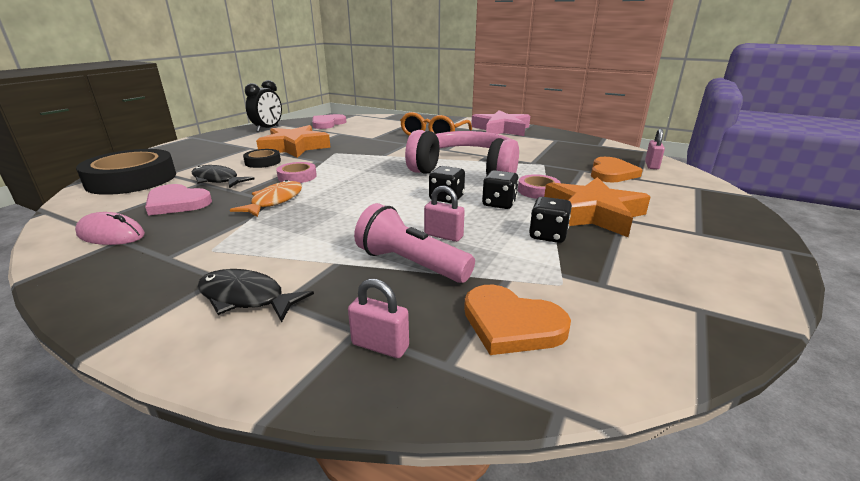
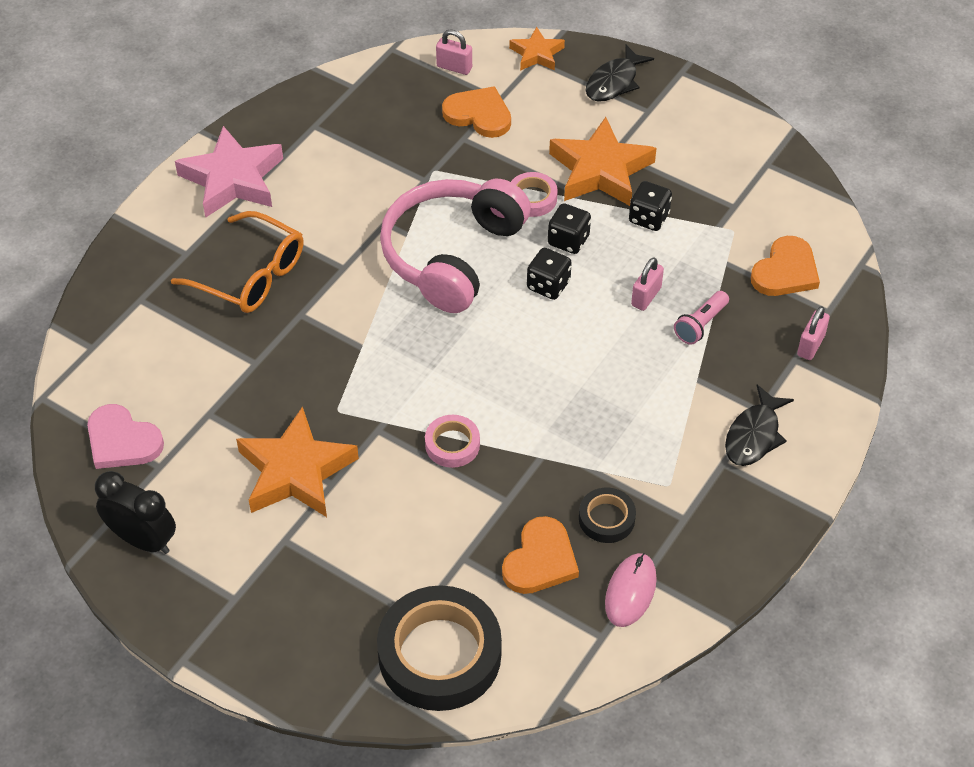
camera: 85 degrees left, 25 degrees up
pink heart [145,184,212,216] -> orange heart [502,516,579,594]
black fish [192,165,255,188] -> black fish moved to [585,45,654,102]
orange fish [230,180,302,217] -> none
black tape [243,149,281,168] -> black tape moved to [579,488,636,543]
pink flashlight [354,203,475,283] -> pink flashlight [674,291,729,345], size x0.63
none -> orange star [509,27,565,71]

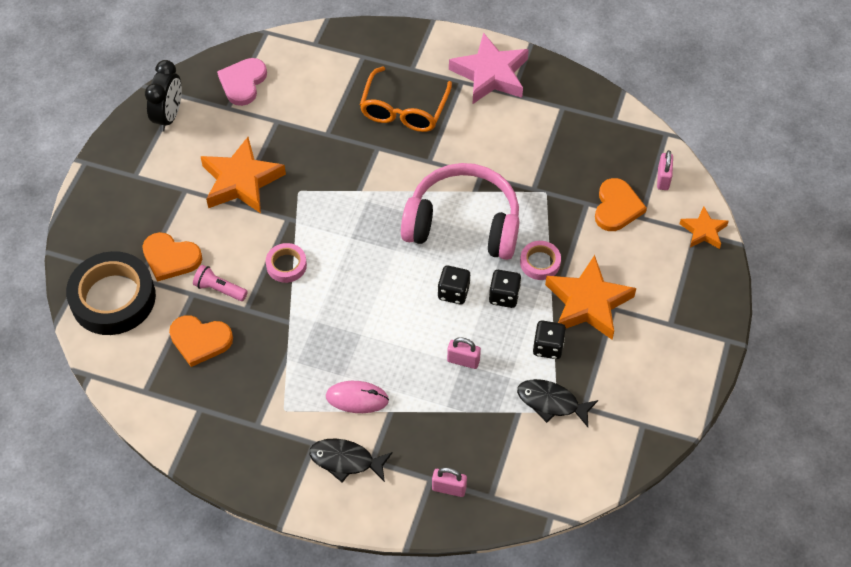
camera: 75 degrees right, 5 degrees up
black tape [579,488,636,543] -> none
black fish [585,45,654,102] -> black fish moved to [517,379,598,427]
pink mouse [605,553,657,627] -> pink mouse moved to [326,381,389,413]
pink flashlight [674,291,729,345] -> pink flashlight moved to [193,265,248,301]
orange heart [751,236,820,296] -> orange heart moved to [142,232,202,282]

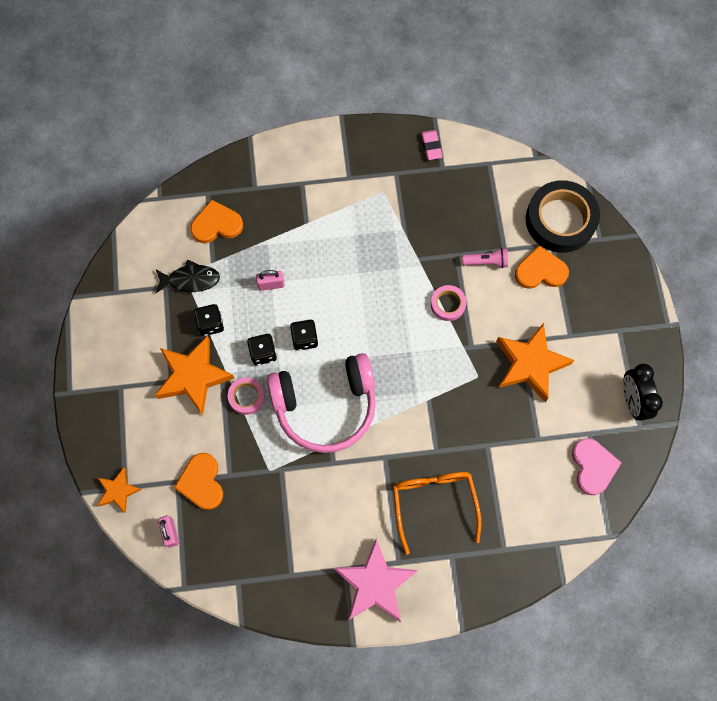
camera: 155 degrees right, 15 degrees up
orange heart [169,315,233,367] -> orange heart moved to [190,200,243,243]
black fish [309,438,393,482] -> none
pink mouse [326,381,389,413] -> none
pink padlock [432,467,467,497] -> none
none -> pink eraser [421,130,443,160]

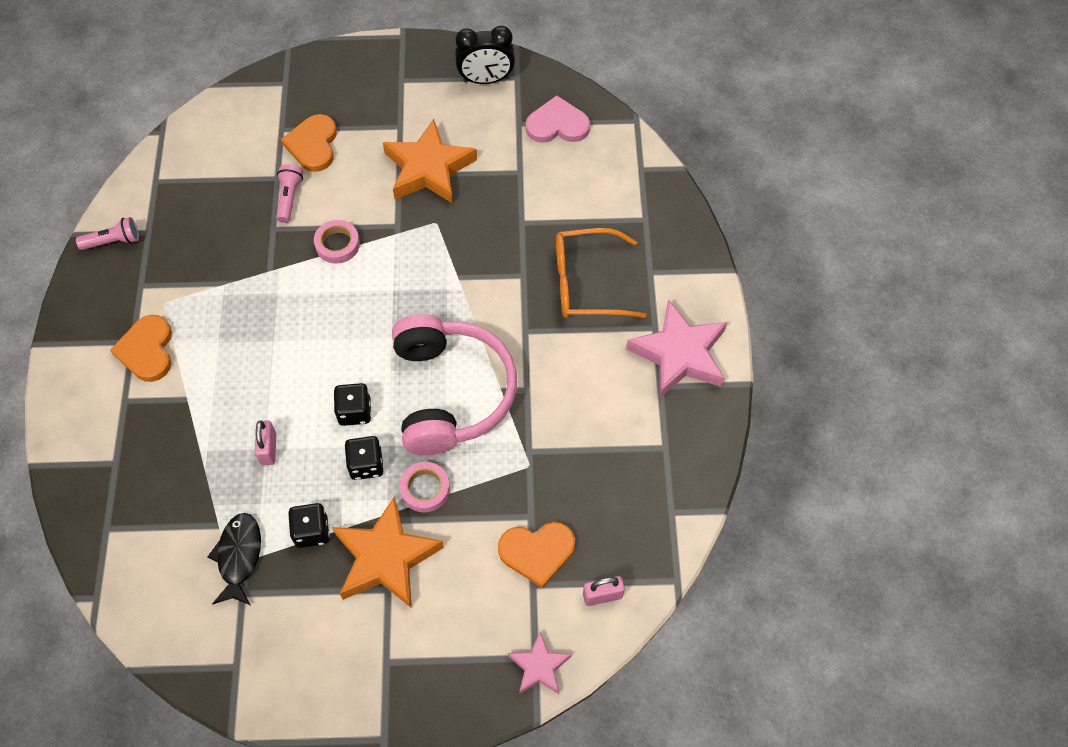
camera: 85 degrees left, 10 degrees down
orange star [97,468,142,513] -> pink star [508,632,572,694]
orange heart [190,200,243,243] -> orange heart moved to [110,315,172,382]
pink eraser [421,130,443,160] -> pink flashlight [76,217,139,250]
black tape [526,180,600,253] -> none

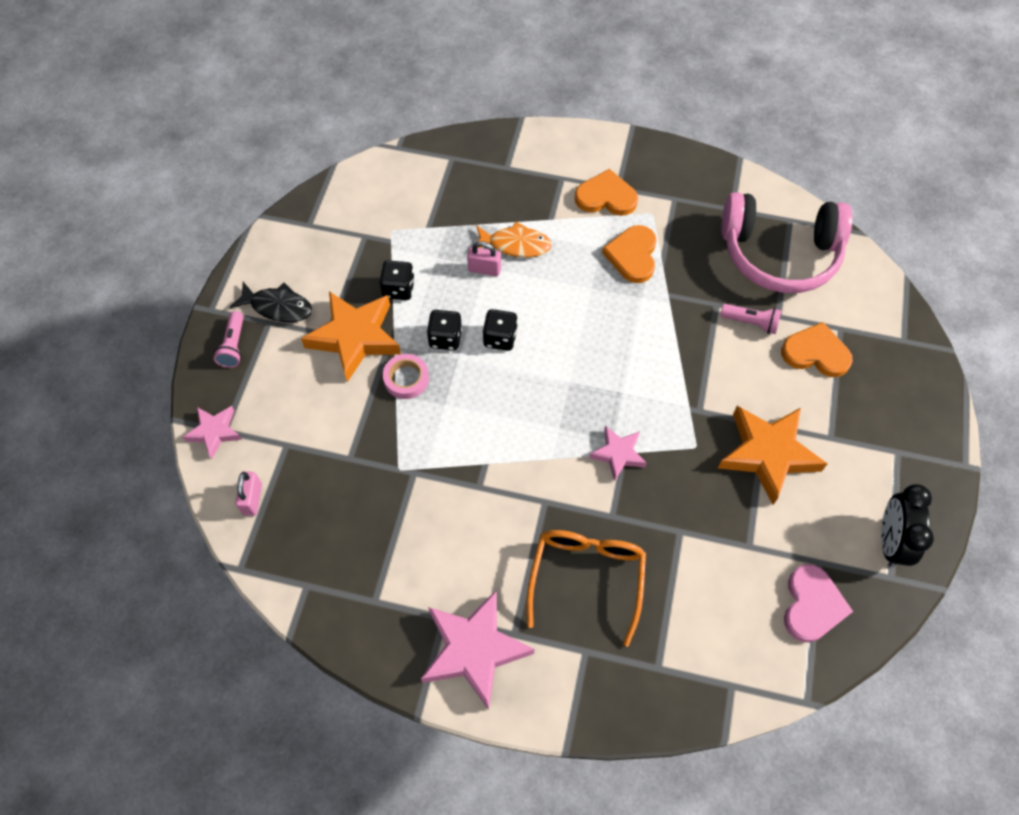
camera: 105 degrees right, 0 degrees up
pink flashlight [76,217,139,250] -> pink flashlight moved to [214,311,244,368]
black fish [208,513,261,605] -> black fish moved to [230,282,312,322]
pink tape [314,220,360,264] -> none
pink headphones [392,314,517,455] -> pink headphones moved to [721,192,852,293]
orange heart [498,522,575,588] -> orange heart moved to [602,225,657,283]
none -> orange fish [477,221,552,257]
none -> pink star [589,426,647,482]

